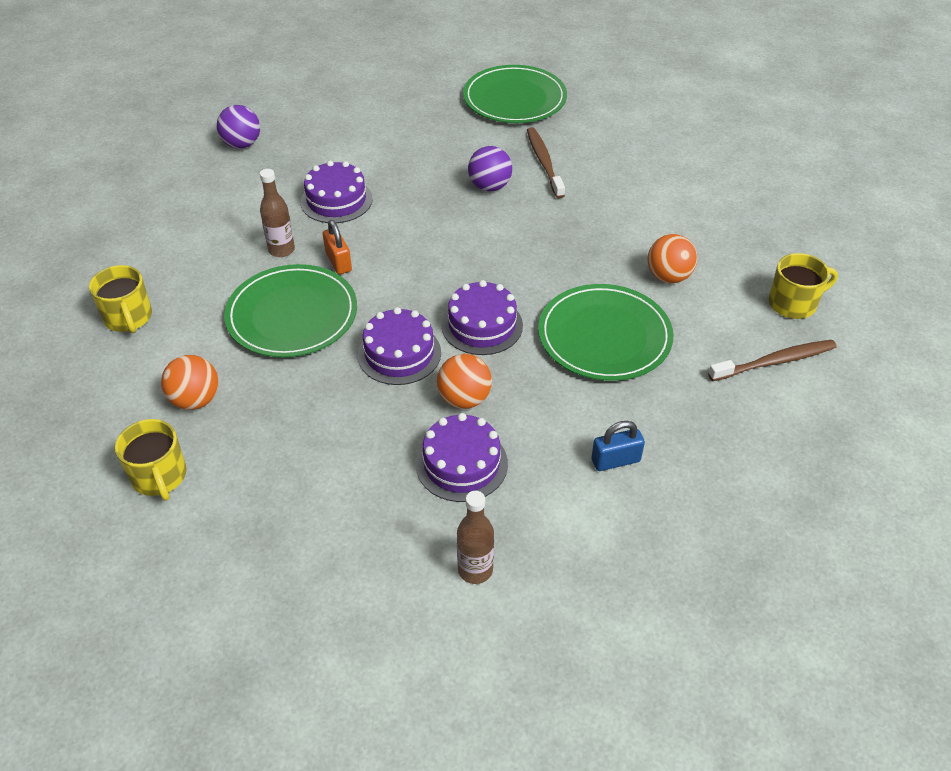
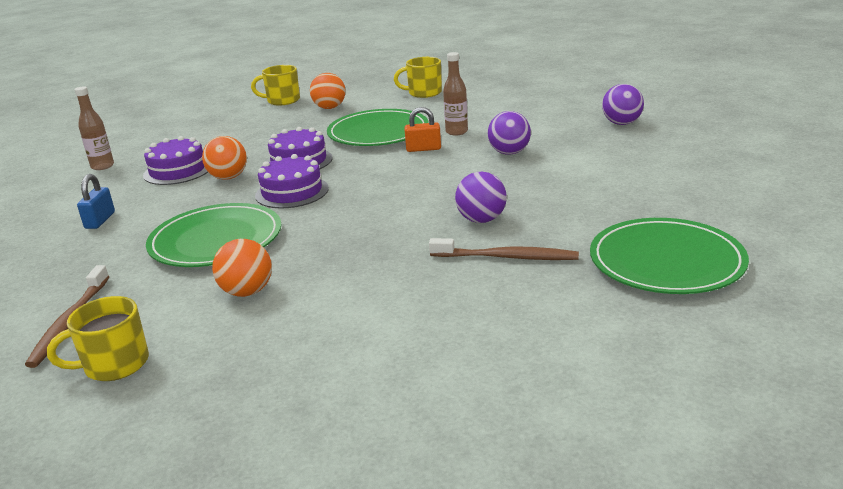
camera: 115 degrees right, 20 degrees down
purple cake [301,161,373,223] -> purple ball [488,111,531,155]
yellow mug [769,253,838,319] -> yellow mug turned 60 degrees clockwise [47,296,149,381]

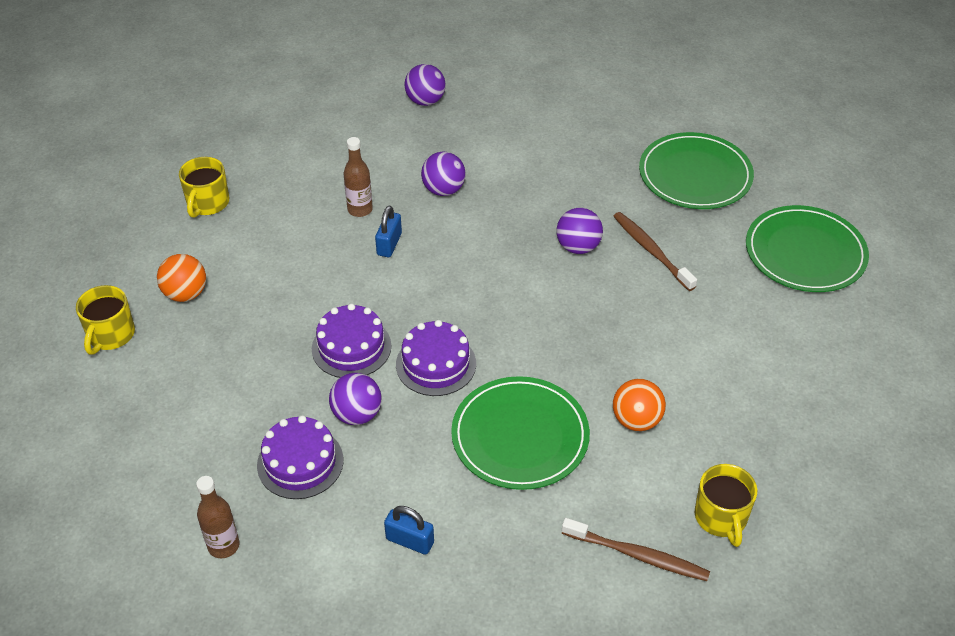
camera: 75 degrees left, 20 degrees up
orange ball [202,136,247,180] -> purple ball [329,373,382,425]
green plate [327,109,429,146] -> green plate moved to [746,205,869,292]
orange padlock [405,107,441,152] -> blue padlock [375,206,402,257]
brown toothbrush [429,238,579,260] -> brown toothbrush turned 60 degrees counterclockwise [613,212,697,291]

